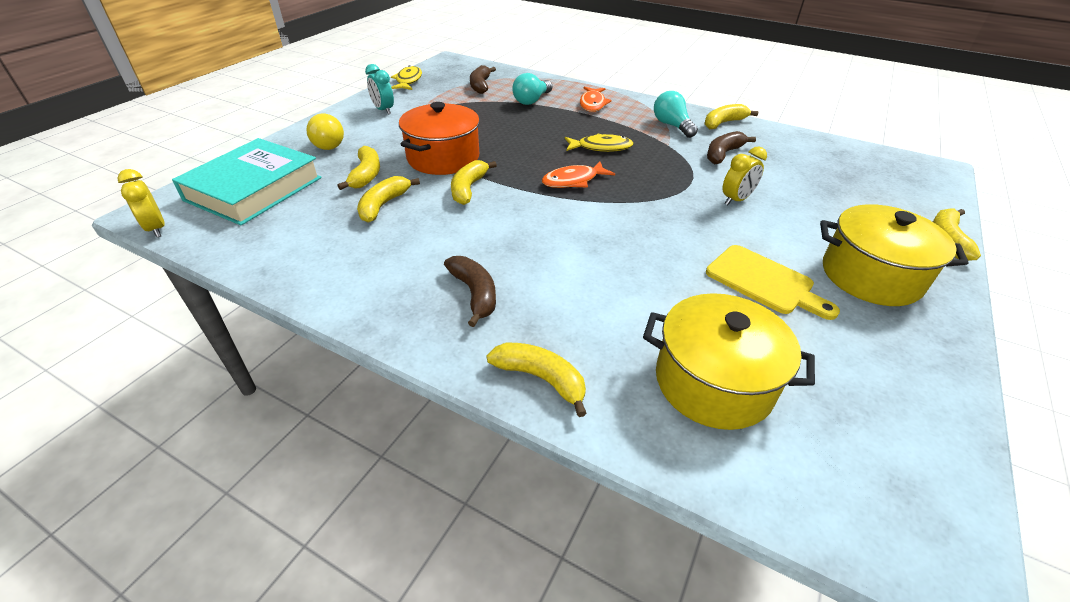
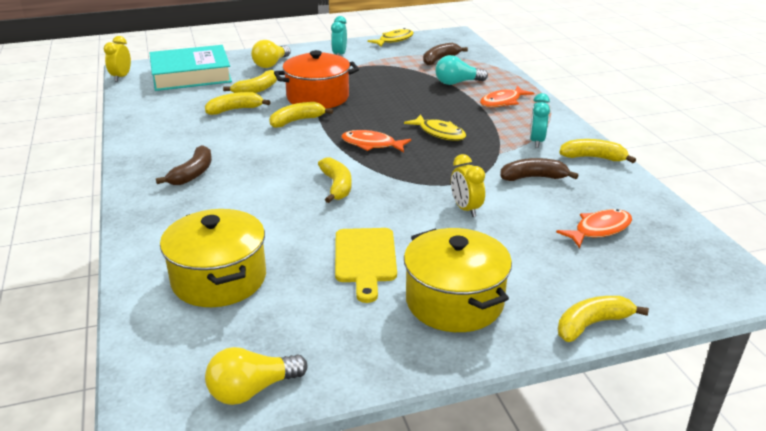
camera: 45 degrees right, 10 degrees down
yellow banana [486,343,587,417] -> yellow banana moved to [318,157,352,203]
turquoise light bulb [654,91,698,138] -> turquoise clock [530,93,550,148]
yellow clock [722,146,767,205] -> yellow clock turned 60 degrees clockwise [451,154,485,217]
none -> yellow light bulb [205,347,307,405]
none -> orange fish [556,209,632,248]

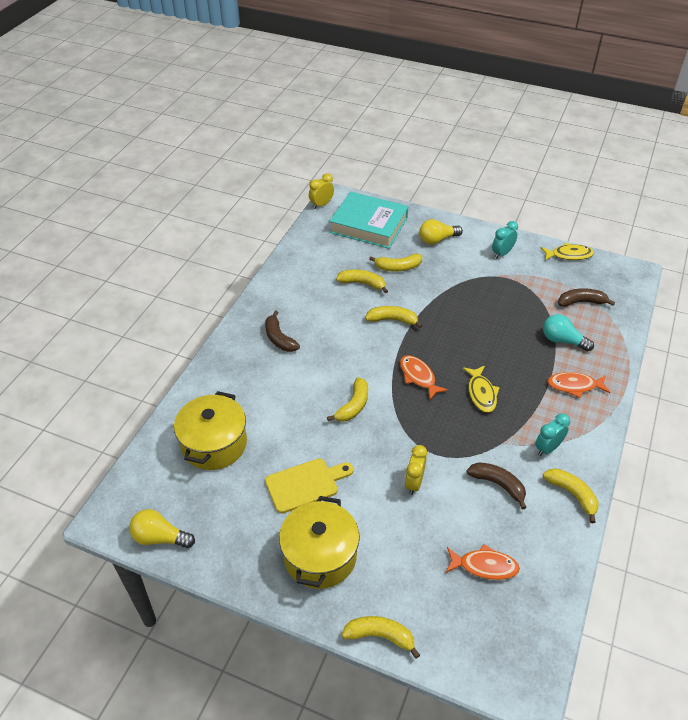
camera: 40 degrees right, 15 degrees up
brown banana [156,145,212,185] -> brown banana turned 90 degrees clockwise [265,310,300,352]
orange pot [274,50,359,108] -> none
yellow cutting board [335,228,397,303] -> yellow cutting board turned 150 degrees counterclockwise [265,458,354,513]

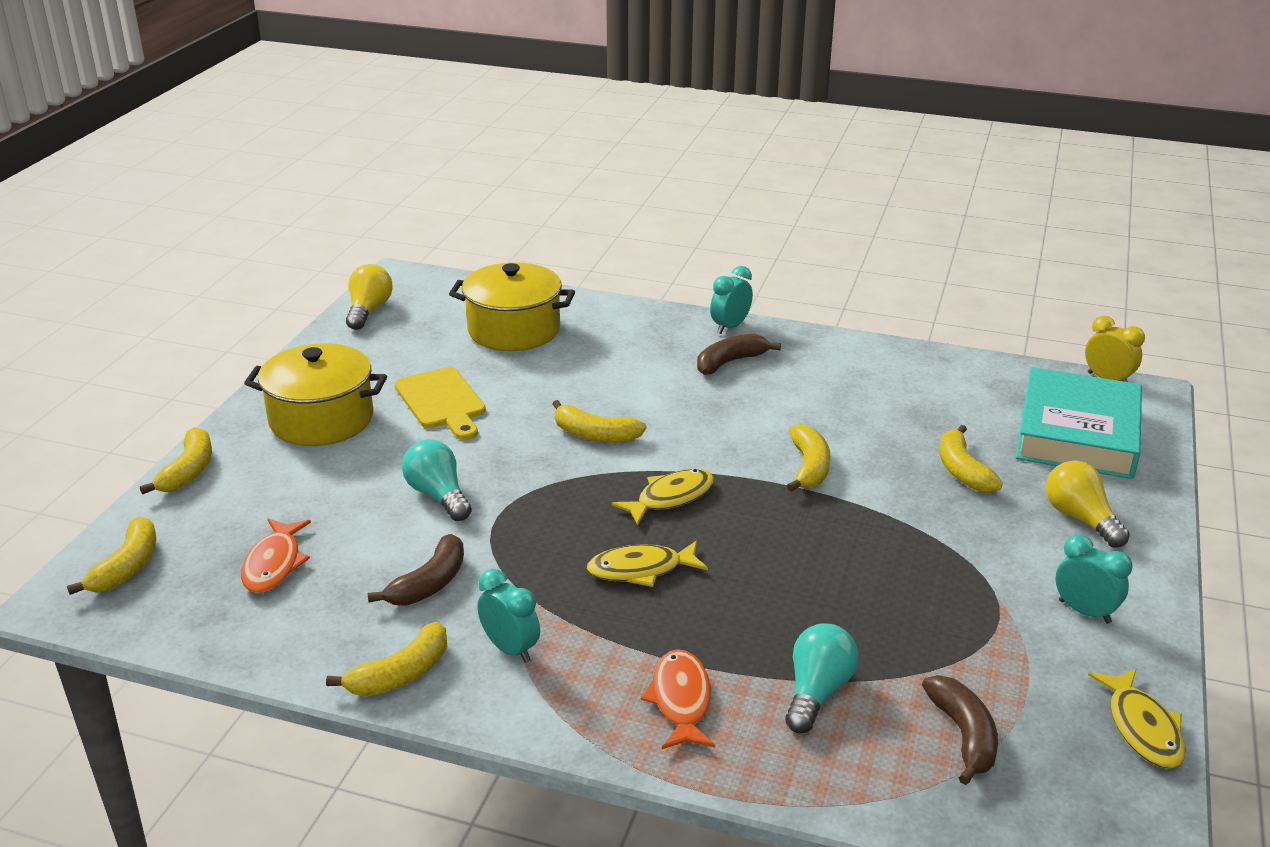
camera: 85 degrees right, 15 degrees down
yellow banana [336,269,388,294] -> yellow banana moved to [67,516,156,595]
orange fish [400,355,448,400] -> yellow fish [612,469,714,525]
yellow clock [405,445,427,495] -> turquoise light bulb [402,439,472,521]
none -> turquoise clock [710,266,753,334]

